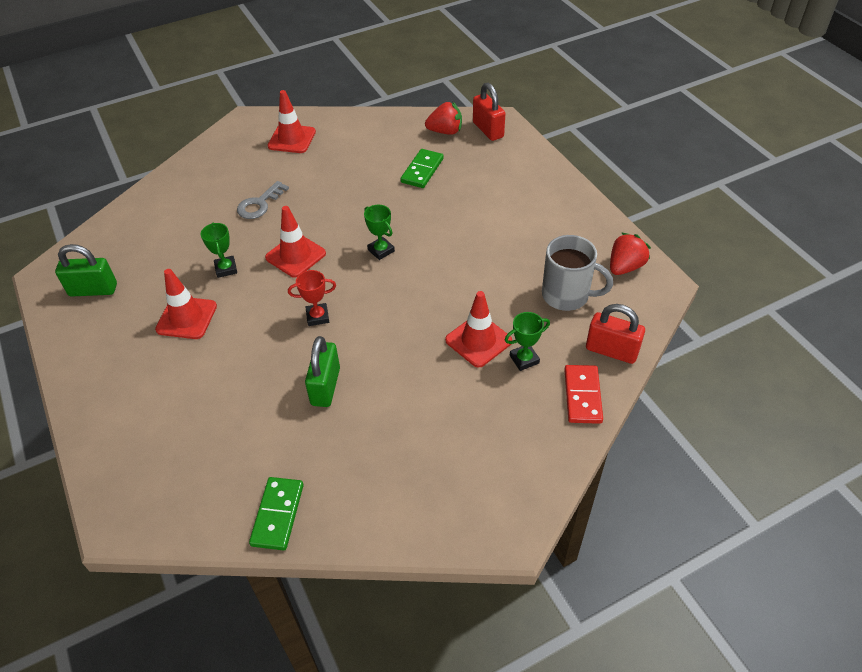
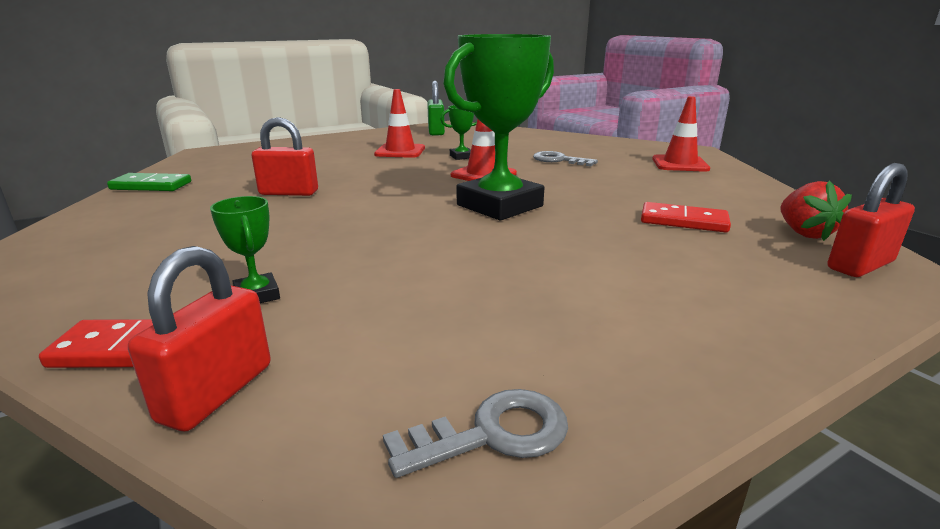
camera: 85 degrees right, 25 degrees down
red trophy [288,270,336,326] -> none
green padlock [305,336,340,407] -> red padlock [252,117,318,196]
green trophy [364,205,395,260] -> green trophy [443,34,554,220], size x2.40
green domino [401,149,444,188] -> red domino [641,202,731,232]
red traffic cone [445,291,512,368] -> none
grey mug [542,235,613,311] -> none
red strawberry [610,233,651,275] -> grey key [383,389,568,478]

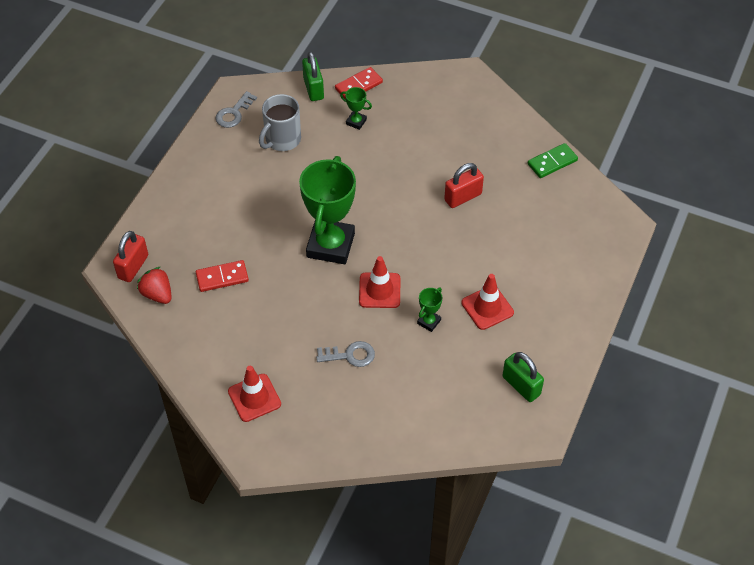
camera: 145 degrees right, 30 degrees up
red padlock [128,246,271,431] -> green padlock [302,52,324,101]
none -> grey mug [259,94,301,151]

